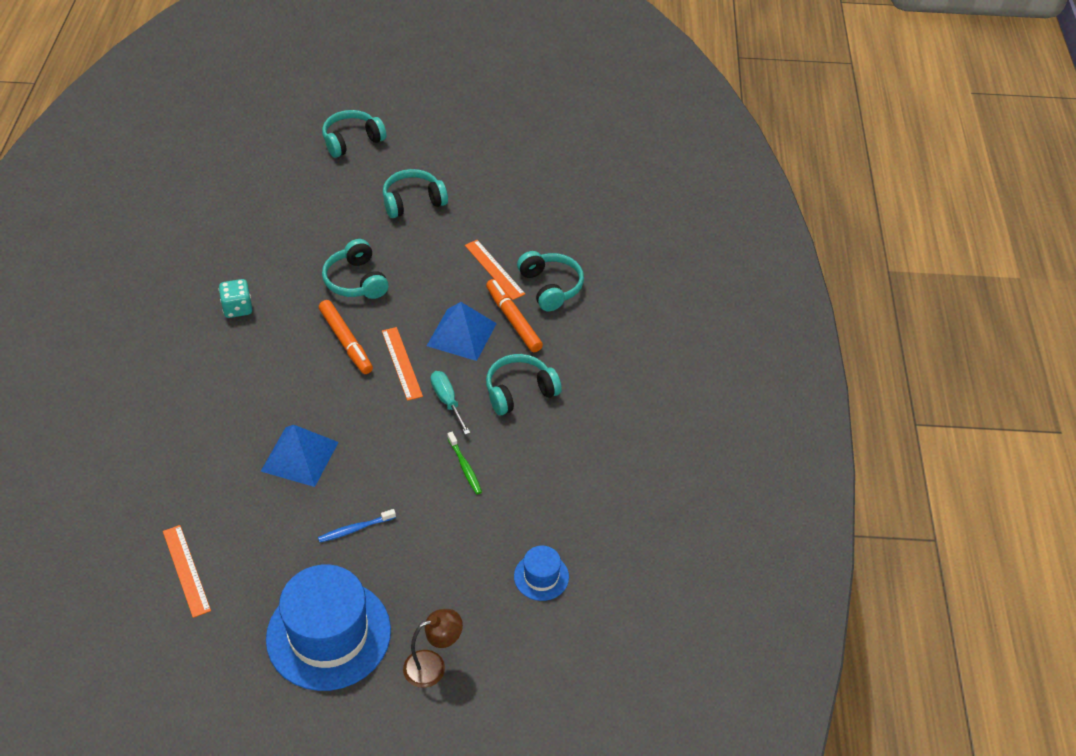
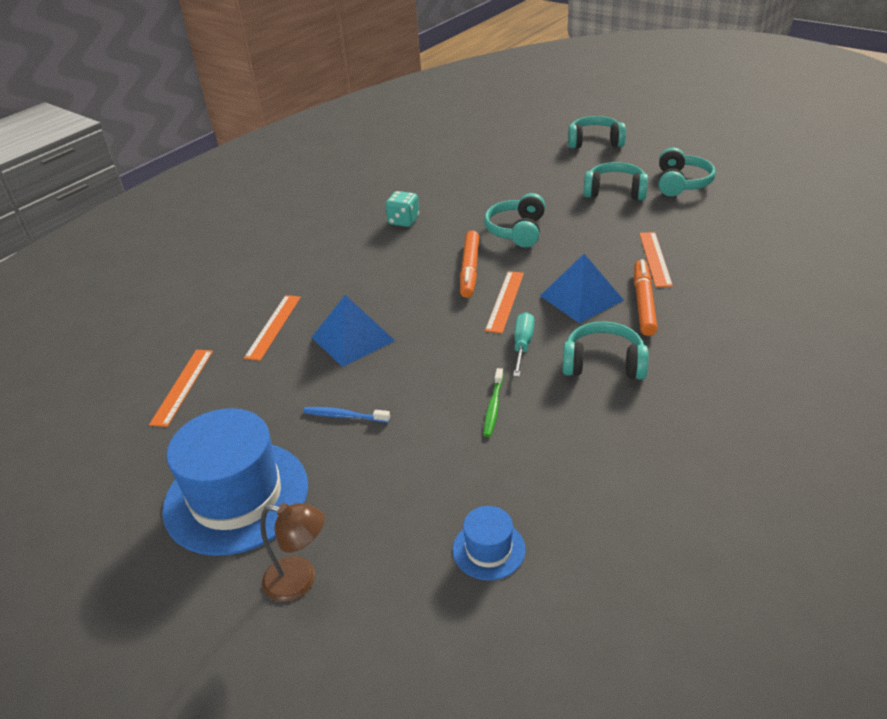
camera: 40 degrees right, 10 degrees down
turquoise headphones [517,251,584,311] -> turquoise headphones moved to [658,147,716,196]
none -> orange ruler [244,295,301,361]

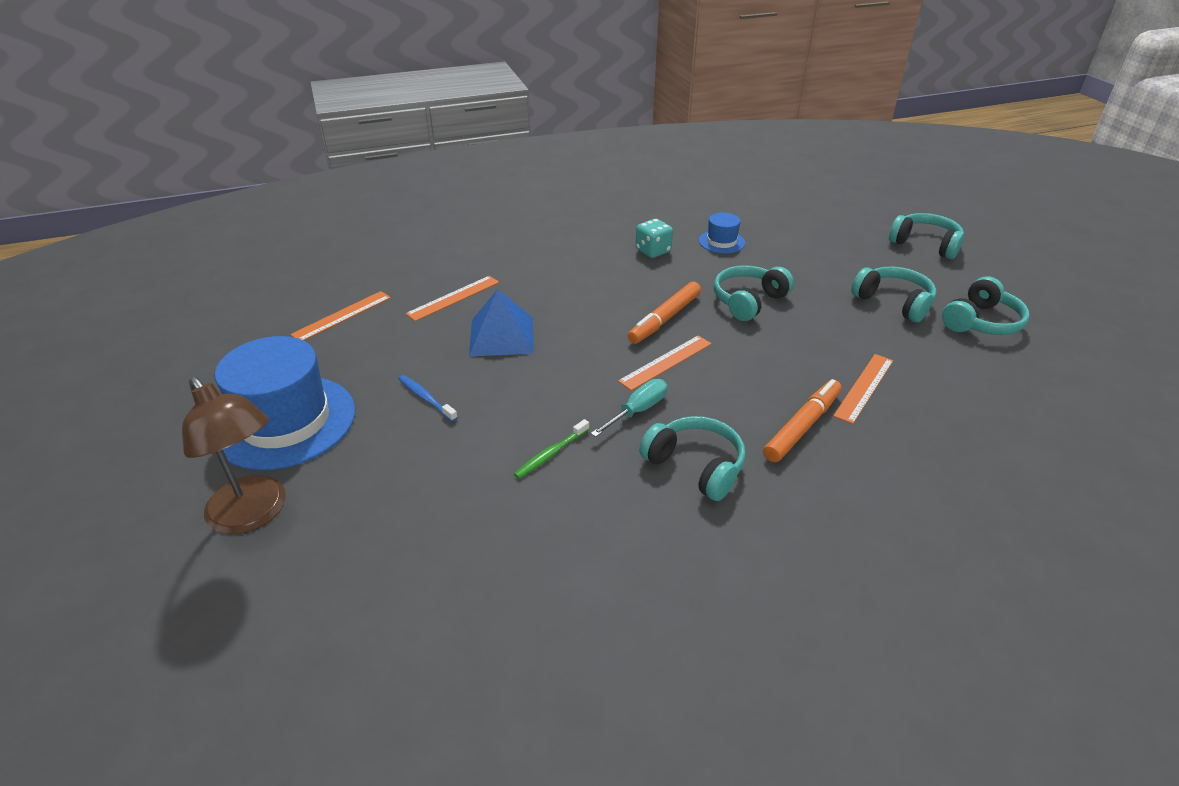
camera: 30 degrees right, 0 degrees up
brown lamp [261,503,324,602] -> brown lamp [182,377,286,535], size x1.51
blue hat [453,506,526,580] -> blue hat moved to [699,212,745,254]
blue pyramid [540,254,624,323] -> none

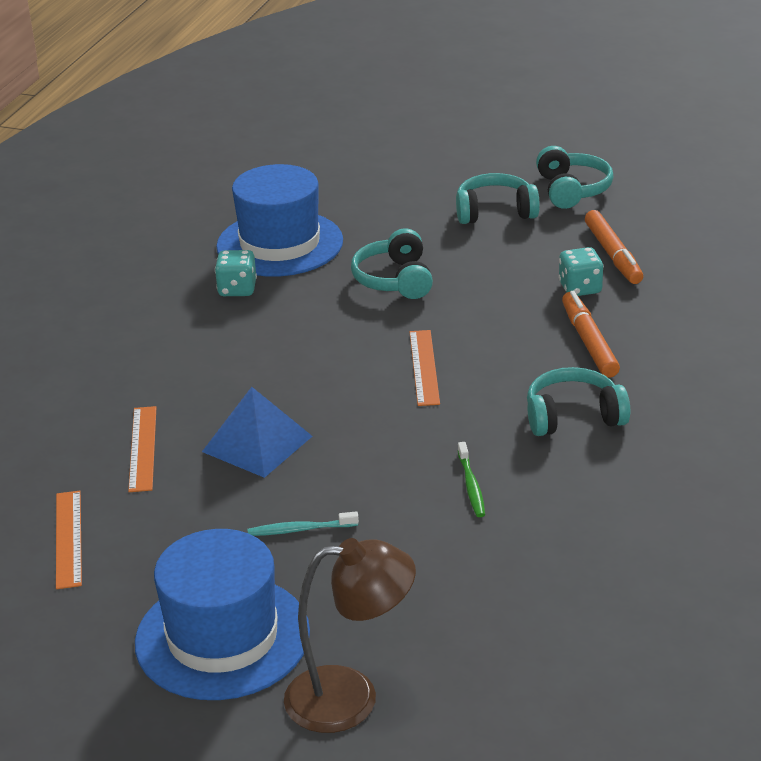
camera: 50 degrees left, 5 degrees down
blue toothbrush [399,375,458,422] -> turquoise toothbrush [248,511,359,536]
turquoise screwdriver [591,379,667,437] -> none
orange marker [628,282,701,344] -> orange marker moved to [585,210,643,284]
blue hat [699,212,745,254] -> blue hat [216,164,343,277], size x2.16
orange ruler [833,354,893,424] -> turquoise dice [559,247,604,296]
turquoise headphones [889,213,964,259] -> none

